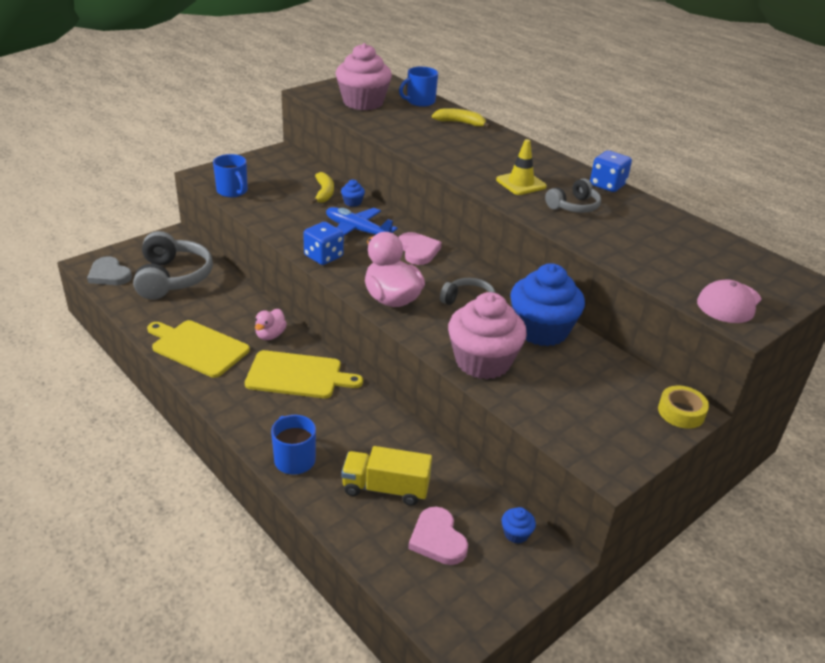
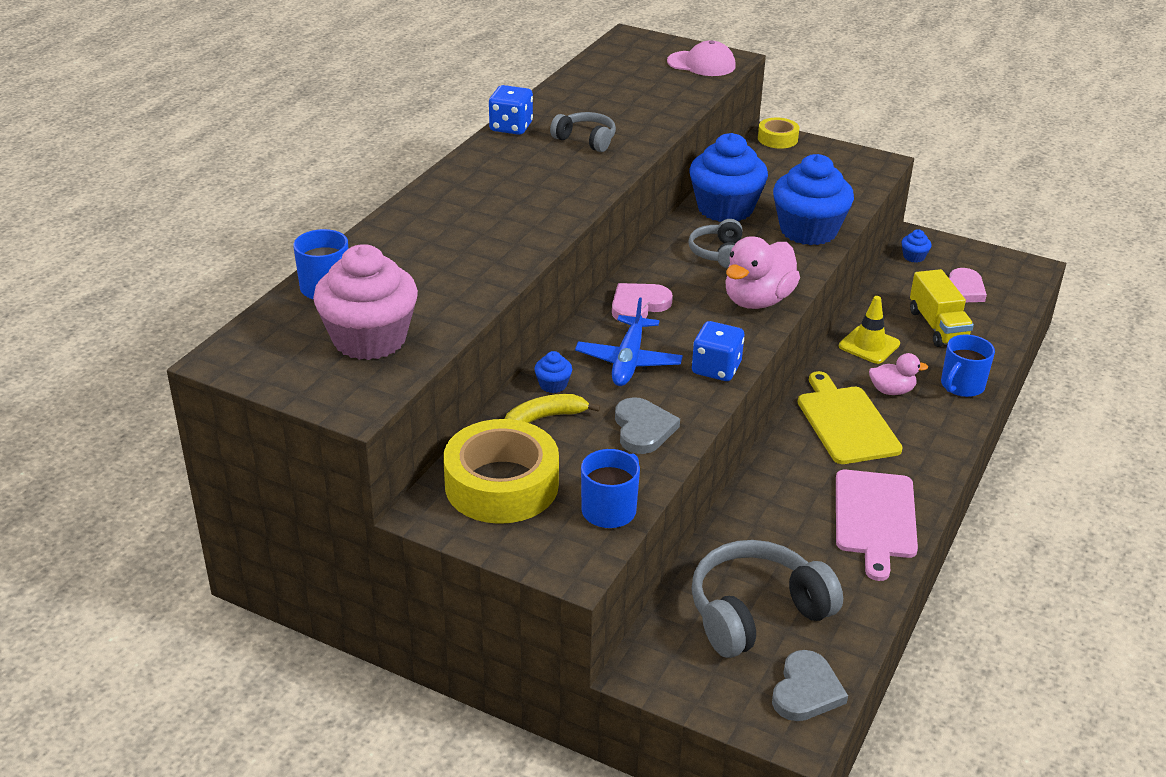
camera: 110 degrees left, 0 degrees up
yellow cutting board [147,320,250,378] -> pink cutting board [836,470,918,581]
pink duck [255,309,287,340] -> pink duck moved to [869,353,928,395]
yellow banana [432,108,491,128] -> none
pink cupcake [448,292,527,379] -> blue cupcake [773,154,854,245]
yellow traffic cone [496,139,547,195] -> yellow traffic cone moved to [839,296,900,364]
none -> yellow tape [443,419,559,524]
none -> grey heart [615,397,680,454]

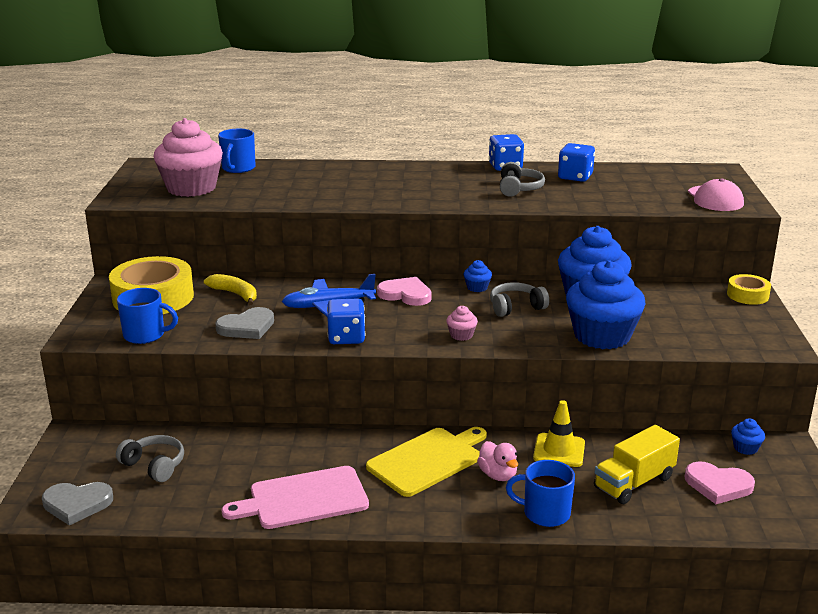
camera: 65 degrees right, 10 degrees down
blue cupcake [534,351,572,393] -> blue cupcake moved to [464,260,492,292]
grey headphones [691,540,843,658] -> grey headphones [116,435,184,482], size x0.56
pink duck [725,236,800,309] -> pink cupcake [446,306,478,341]
none -> blue dice [558,143,595,182]

